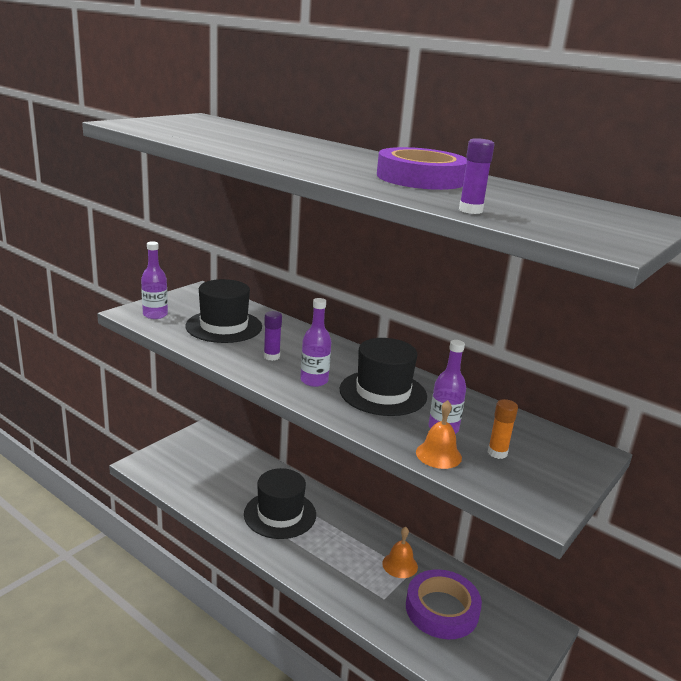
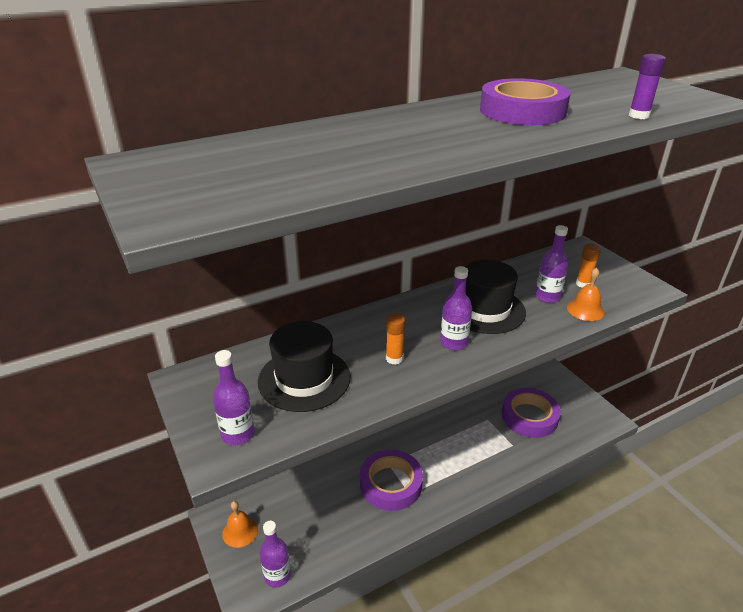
camera: 65 degrees left, 10 degrees up
black hat [244,468,316,539] -> purple tape [360,449,423,511]
purple glue stick [264,311,282,361] -> orange glue stick [386,313,405,365]
orange bell [382,527,418,578] -> orange bell moved to [222,501,258,548]
none -> purple bottle [260,521,291,587]

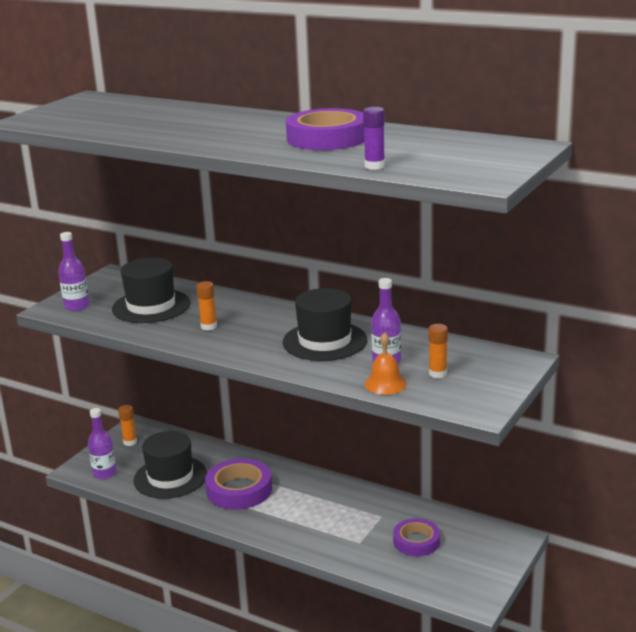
camera: 60 degrees right, 10 degrees down
orange bell [222,501,258,548] -> orange glue stick [118,405,137,446]
purple bottle [440,266,472,350] -> none
purple tape [502,388,561,438] -> purple tape [393,518,440,556], size x0.65
none -> black hat [134,431,207,499]

